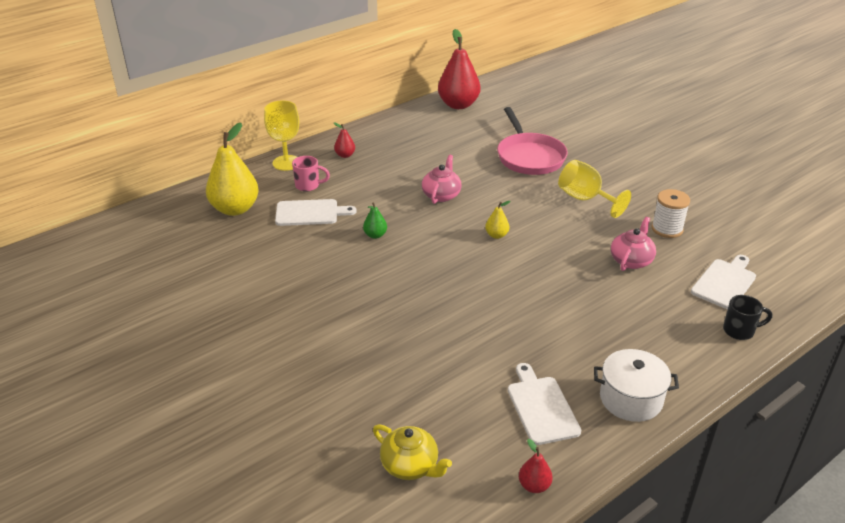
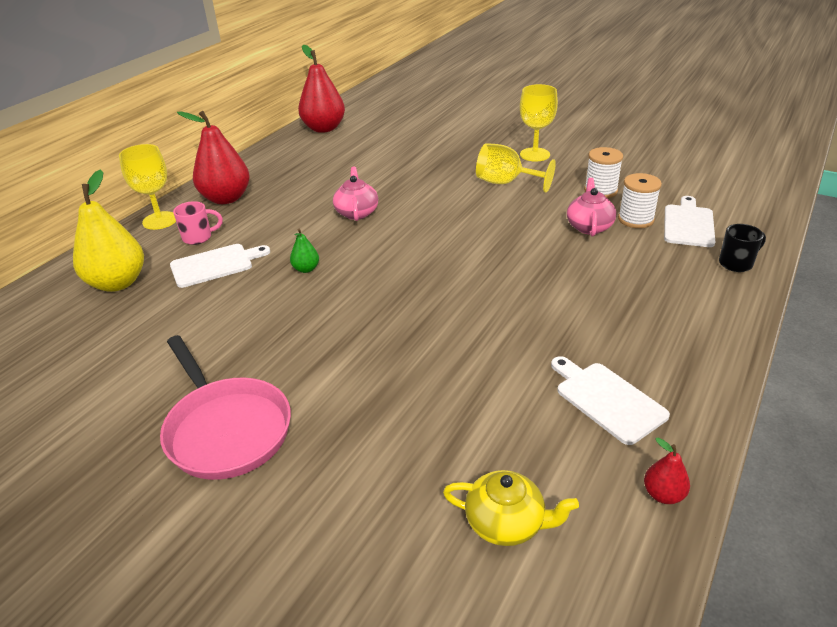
camera: 20 degrees left, 0 degrees up
red pear [334,123,355,158] -> red pear [177,111,250,204], size x2.22
yellow pear [485,201,511,239] -> none
pink pan [497,107,568,175] -> pink pan moved to [160,335,291,480]
white pot [594,349,679,422] -> none
none -> yellow goblet [520,84,558,162]
none -> white spool [618,173,662,228]

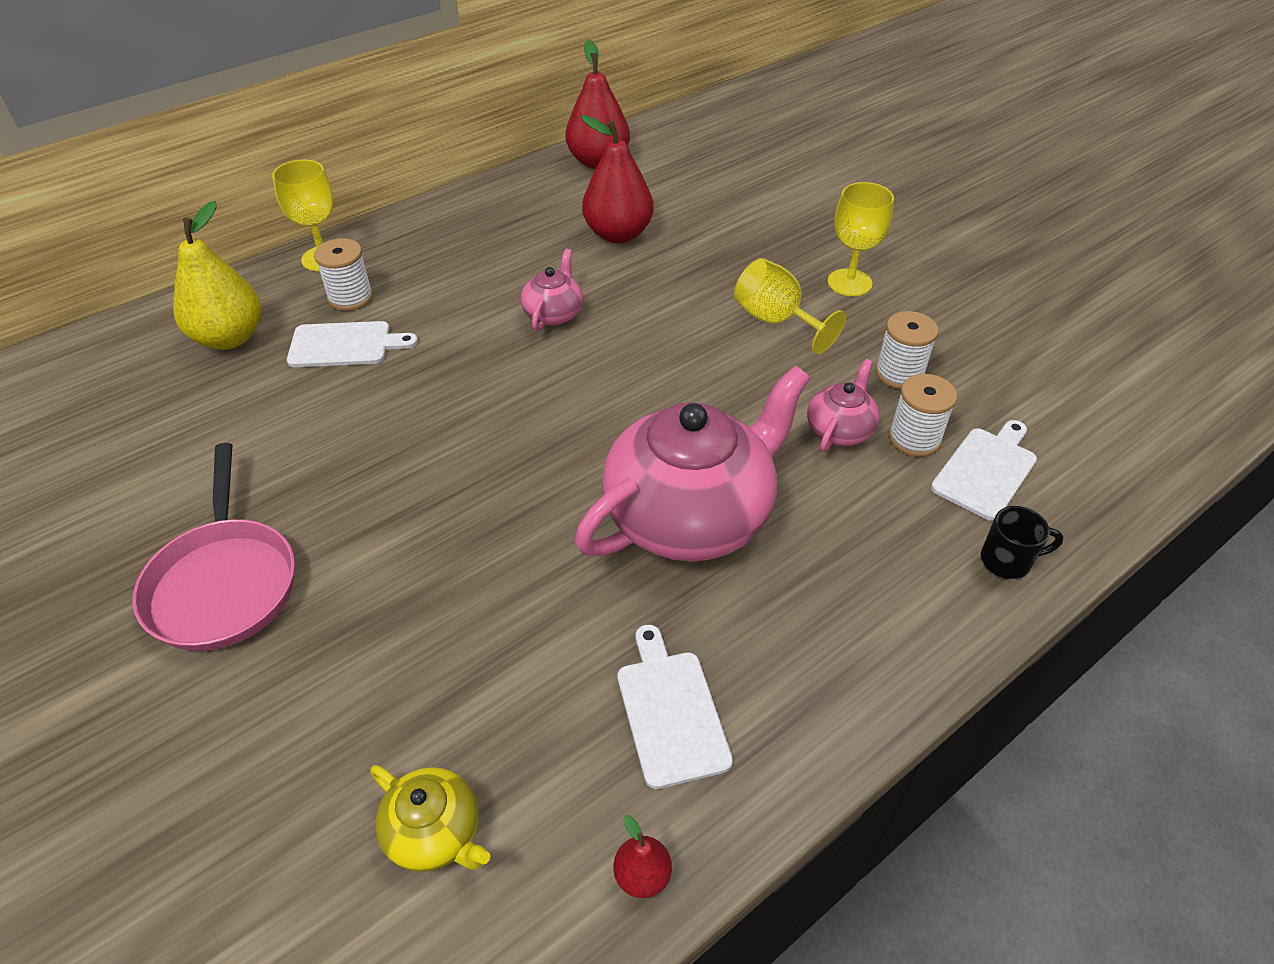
camera: 20 degrees right, 10 degrees up
pink mug [173,201,223,245] -> white spool [314,238,373,311]
red pear [177,111,250,204] -> red pear moved to [581,115,654,243]
green pear [290,229,319,273] -> none
none -> pink teapot [575,366,810,562]

